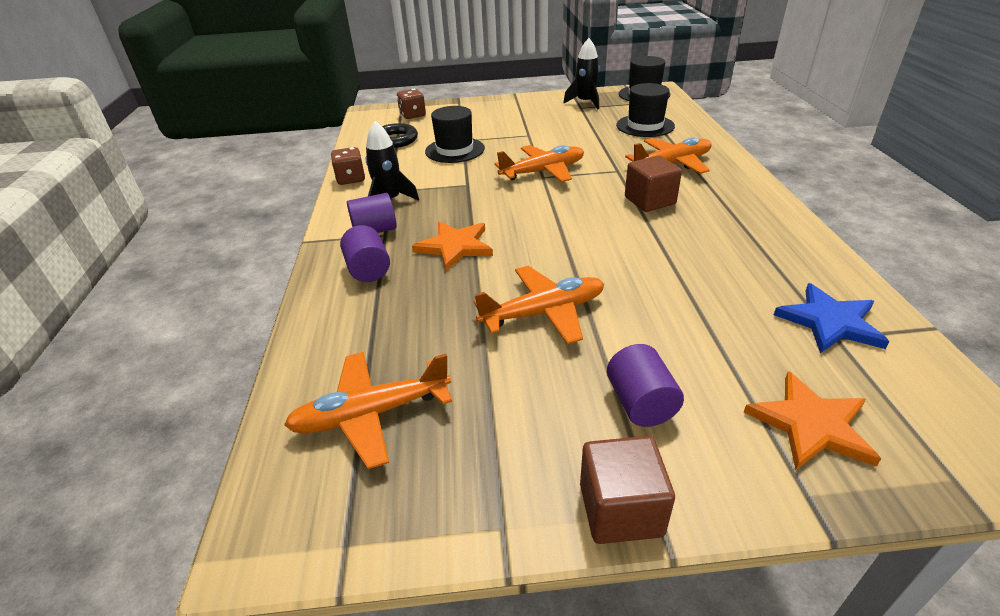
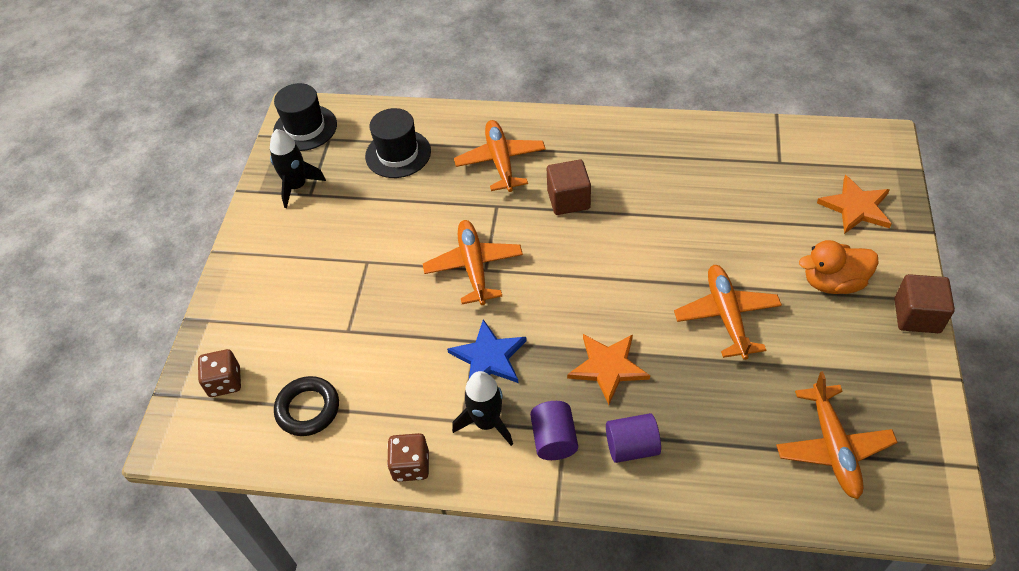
camera: 75 degrees left, 15 degrees up
black hat [425,106,485,163] -> none
purple cylinder [607,344,684,427] -> orange duck [799,240,879,294]
blue star [774,283,890,353] -> blue star moved to [447,319,527,383]

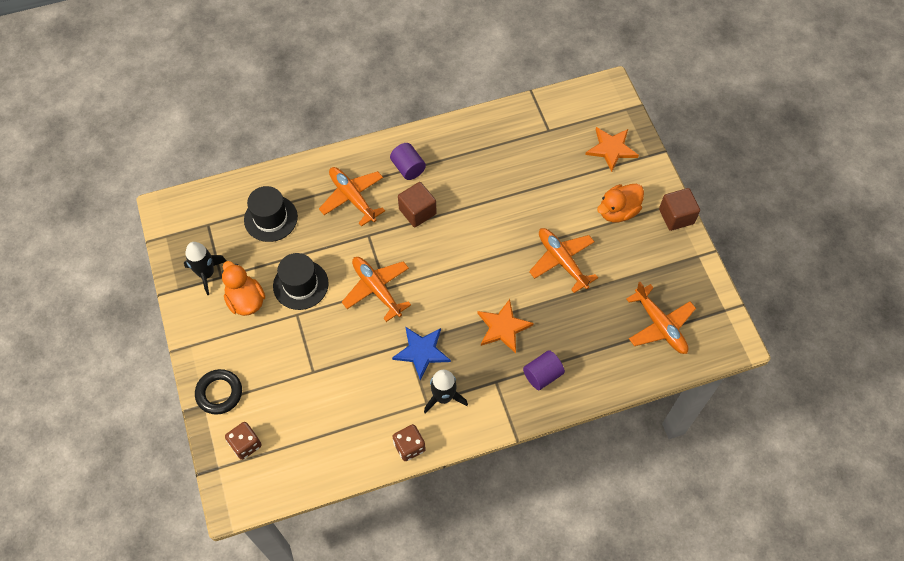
camera: 30 degrees left, 10 degrees up
black hat [273,83,337,151] -> black hat moved to [273,253,329,310]
black ring [274,376,339,436] -> black ring moved to [195,369,242,415]
purple cylinder [530,401,578,460] -> purple cylinder moved to [390,143,426,180]
none -> orange duck [222,261,265,316]

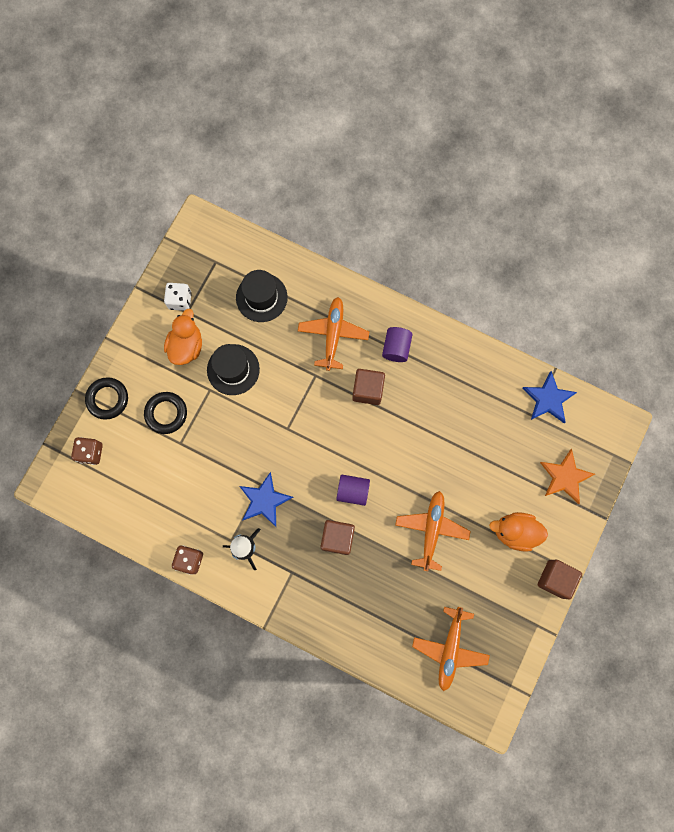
camera: 45 degrees right, 15 degrees up
black rocket [184,242,226,295] -> white dice [164,283,192,311]
orange plane [342,257,411,322] -> none
orange star [477,299,534,353] -> brown cube [320,520,355,555]
purple cylinder [523,350,565,390] -> purple cylinder moved to [336,475,370,506]
none -> black ring [144,392,187,434]
none -> blue star [522,371,577,423]

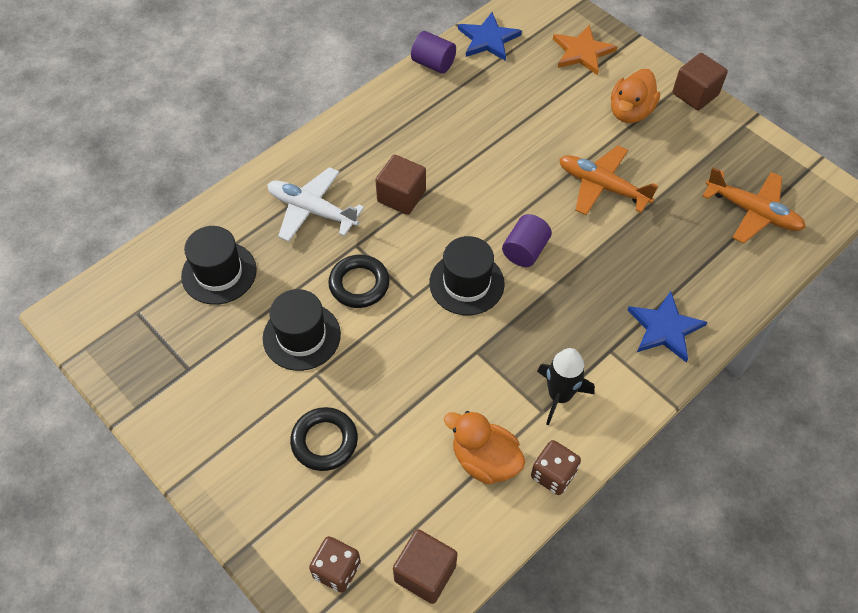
camera: 70 degrees left, 20 degrees down
black ring [85,377,128,420] -> black ring moved to [328,255,390,308]
white dice [164,283,192,311] -> none
orange duck [164,309,202,365] -> orange duck moved to [444,411,526,485]
blue star [239,472,293,527] -> blue star moved to [628,291,707,362]
orange plane [298,297,369,371] -> white plane [267,167,364,242]
brown cube [320,520,355,555] -> brown cube moved to [393,529,457,604]
purple cylinder [382,327,413,362] -> purple cylinder moved to [411,31,456,74]
none -> black hat [429,236,505,315]

